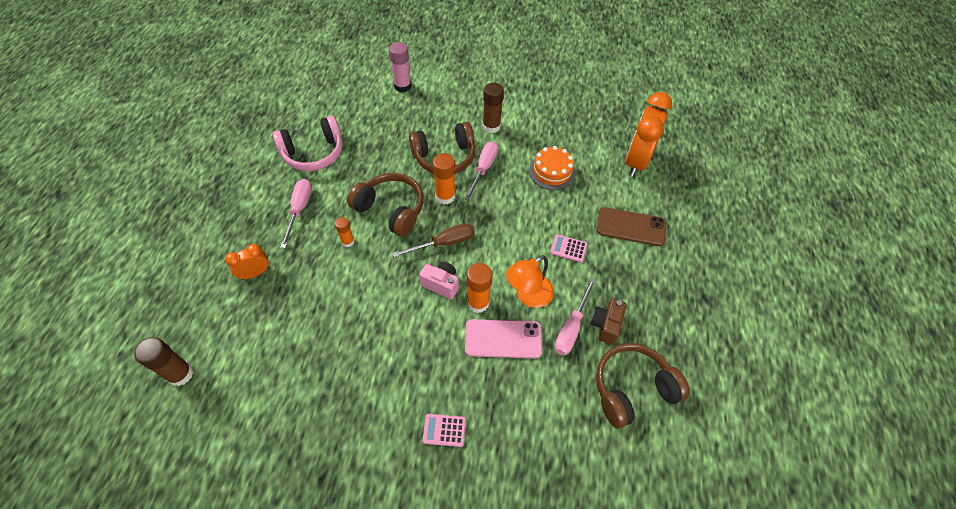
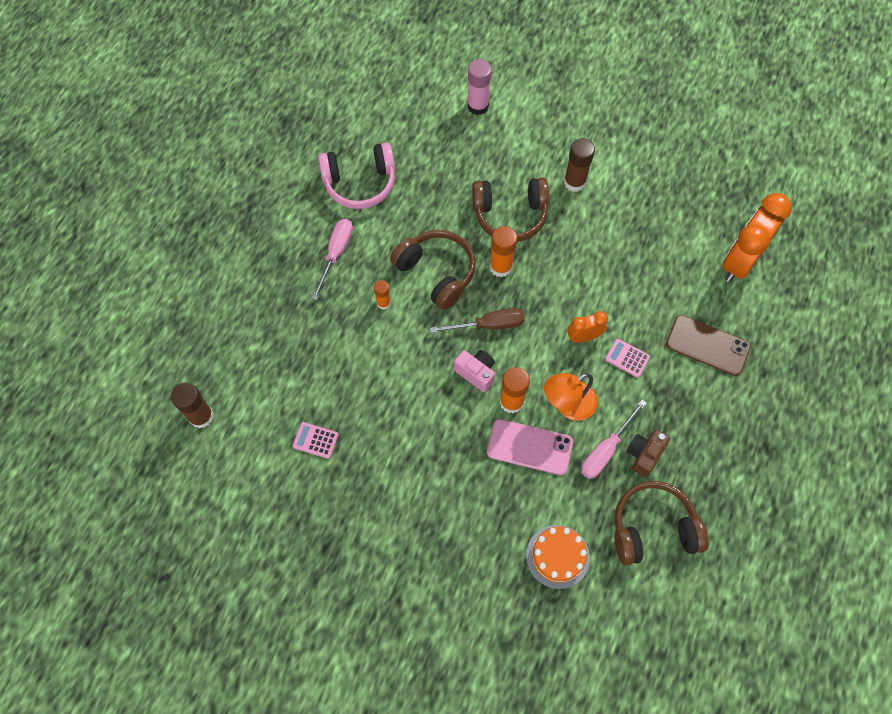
camera: 15 degrees right, 10 degrees up
orange clock [225,244,269,280] -> orange clock moved to [567,311,608,343]
pink calculator [422,414,466,447] -> pink calculator moved to [293,422,339,459]
pink screwdriver [465,141,498,200] -> none
orange cake [529,146,576,190] -> orange cake moved to [526,525,590,589]

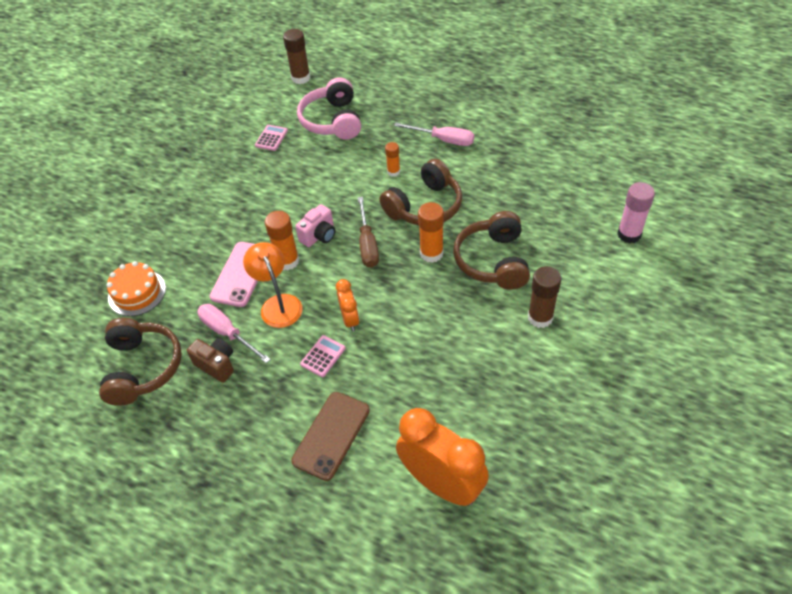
camera: 95 degrees right, 15 degrees down
pink headphones [318,142,395,209] -> pink headphones moved to [297,77,361,140]

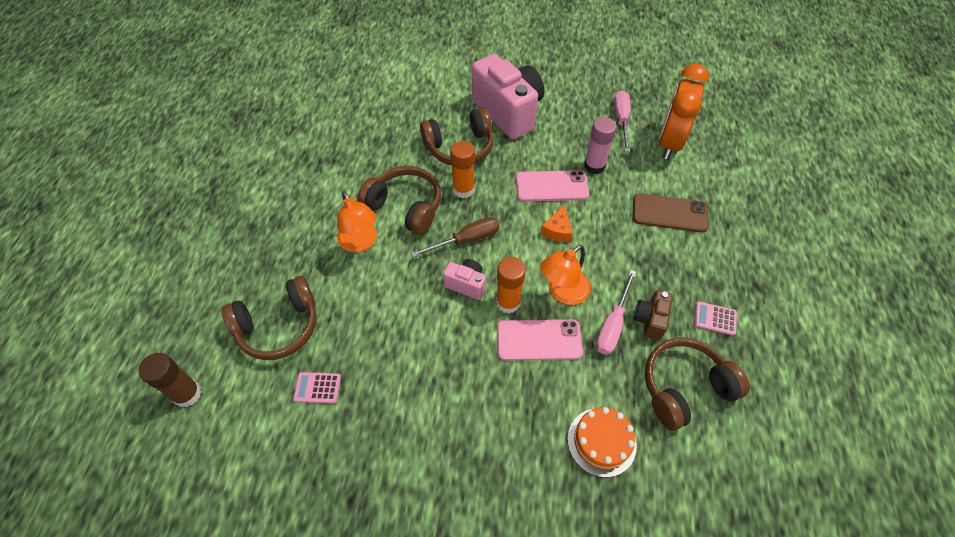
camera: 110 degrees left, 5 degrees up
pink headphones [297,77,361,140] -> brown headphones [222,276,316,360]
pink calculator [300,335,346,377] -> pink calculator moved to [694,301,737,336]
orange clock [336,279,359,331] -> orange cheese [541,205,573,242]
orange glue stick [385,142,400,177] -> orange lamp [337,191,377,253]
pink screwdriver [394,122,474,146] -> pink screwdriver moved to [614,91,631,152]
brown glue stick [528,266,561,328] -> pink camera [472,54,544,139]
pink glue stick [617,182,655,243] -> pink glue stick moved to [584,117,617,174]
none -> pink phone [516,170,589,202]

